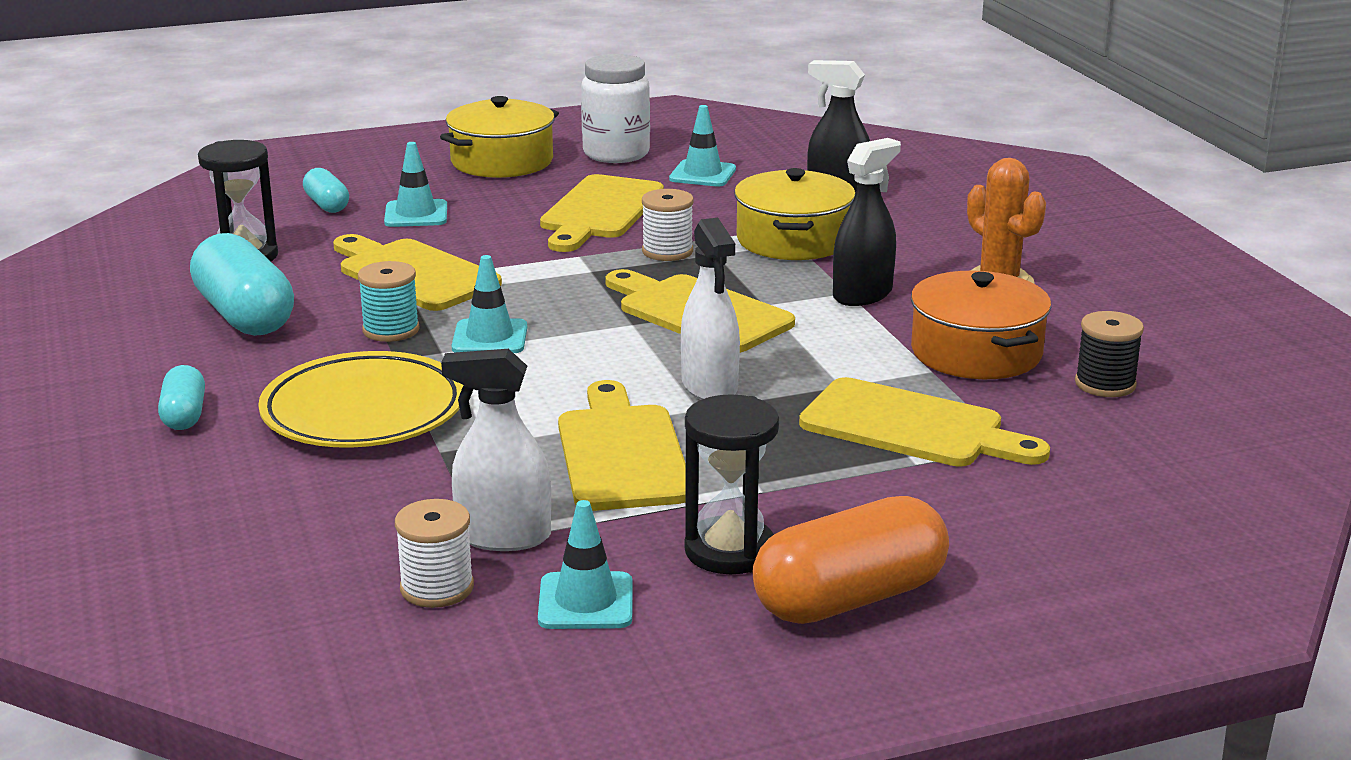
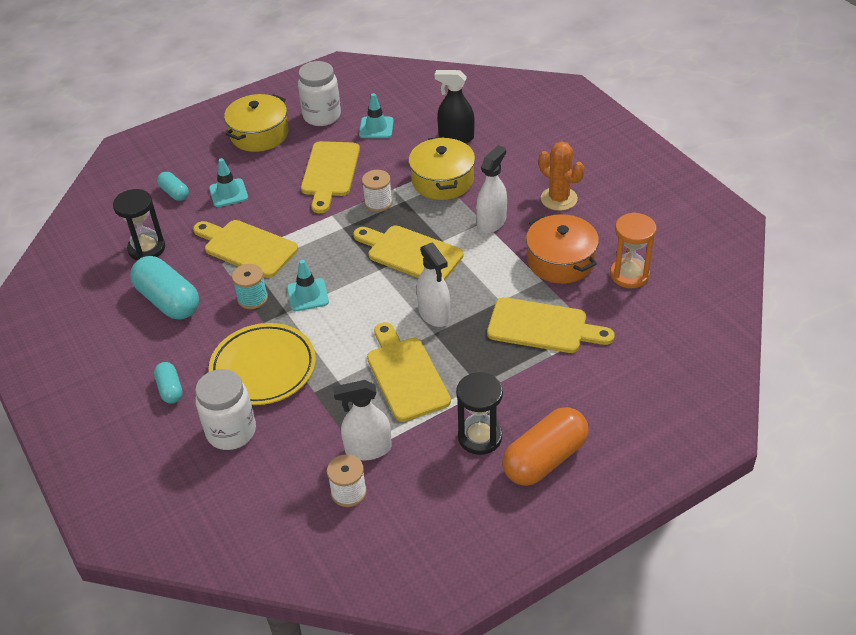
camera: 10 degrees left, 20 degrees up
turquoise traffic cone [538,500,633,629] -> none
black spray bottle [833,138,901,306] -> white spray bottle [476,145,507,234]
black spool [1075,311,1144,397] -> orange hourglass [610,212,656,288]
none -> white jar [195,369,256,450]

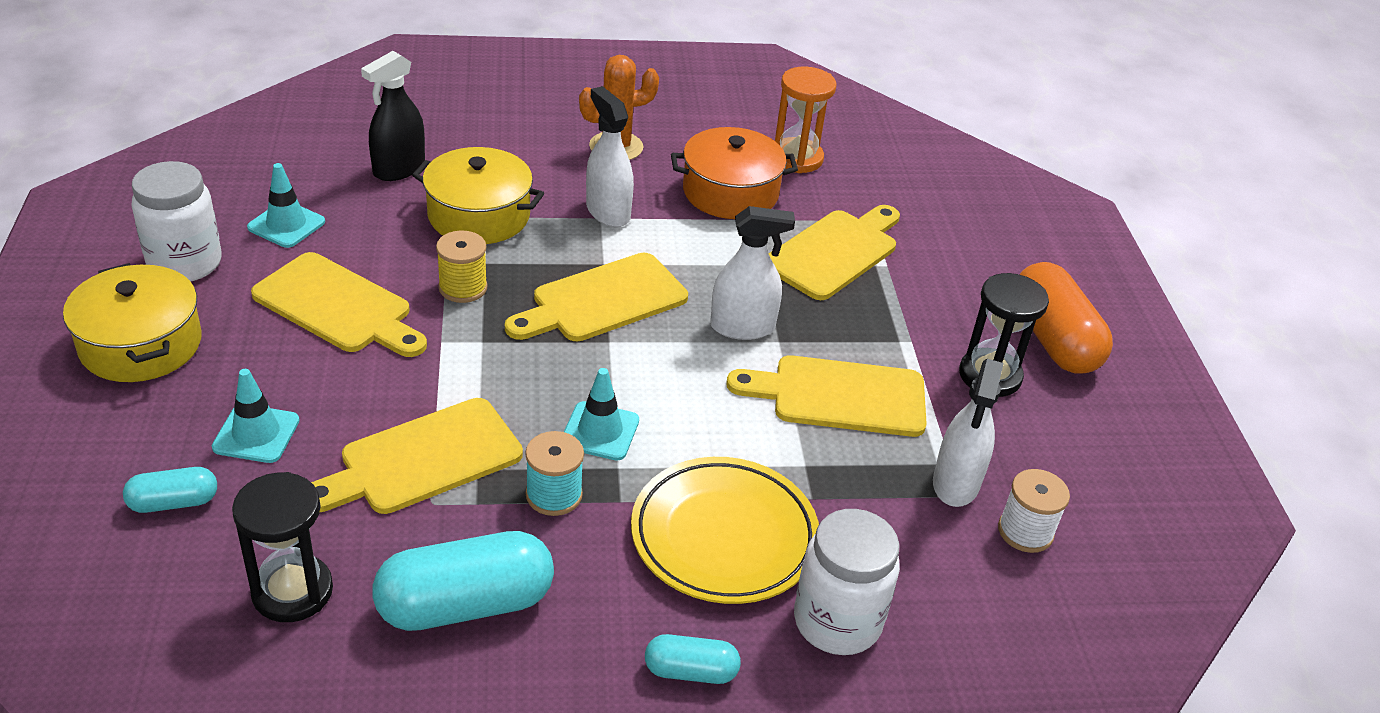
camera: 70 degrees left, 5 degrees down
white spool [362,170,392,212] -> yellow spool [436,230,488,303]

